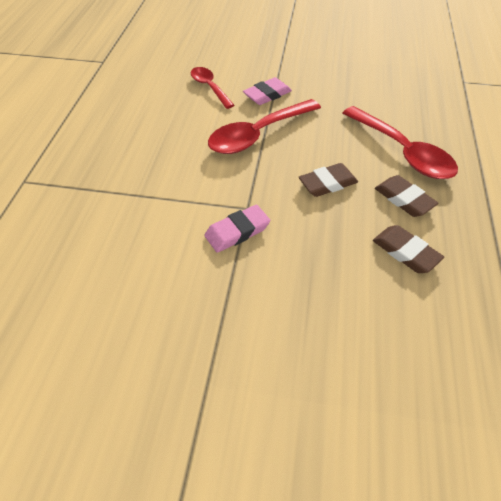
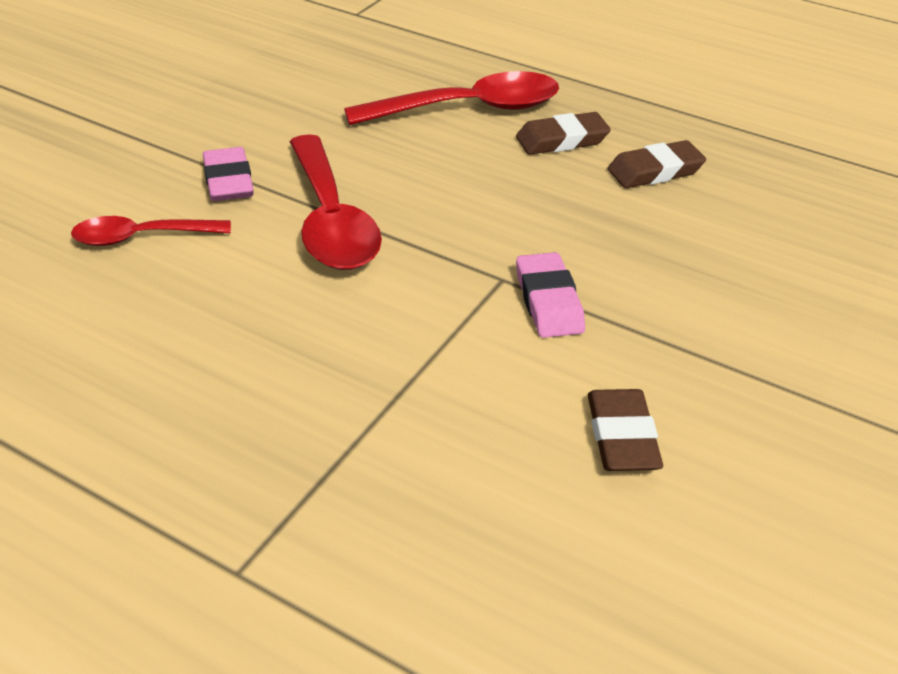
camera: 70 degrees left, 10 degrees down
brown eraser [299,163,358,197] -> brown eraser moved to [588,389,663,471]

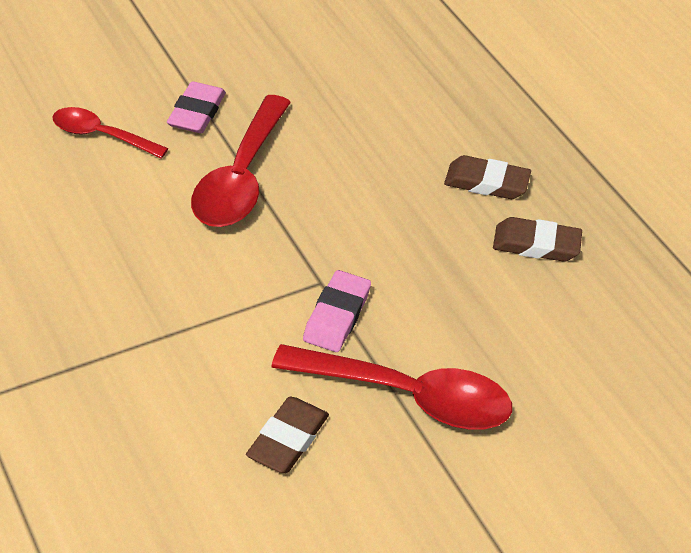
camera: 30 degrees right, 5 degrees up
red spoon [344,71,559,125] -> red spoon moved to [271,344,512,430]

